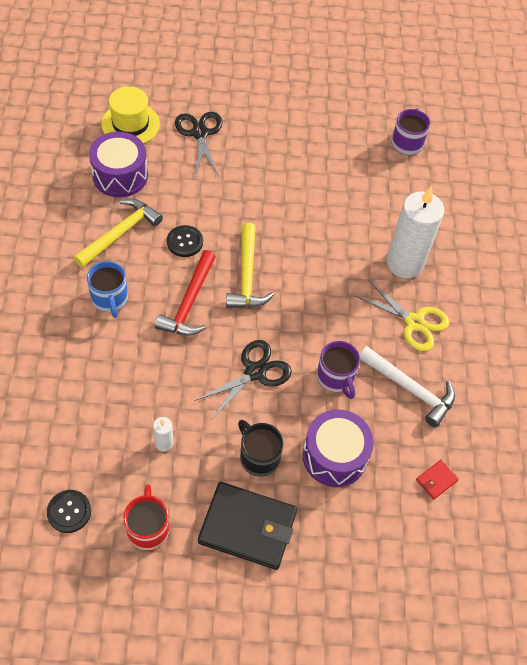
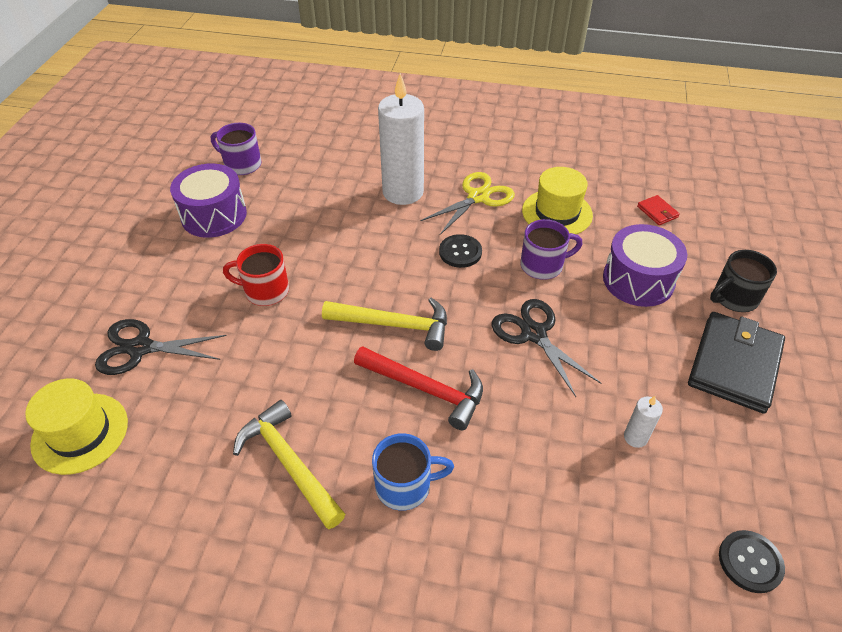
camera: 75 degrees left, 10 degrees down
purple drum [89,132,148,197] -> purple drum moved to [170,164,247,238]
red mug [124,484,169,551] -> red mug moved to [223,244,289,306]
black button [167,225,203,257] -> black button moved to [439,234,482,268]
black mug [238,420,284,477] -> black mug moved to [710,250,777,312]
white hammer [360,346,455,427] -> yellow hat [522,167,593,234]

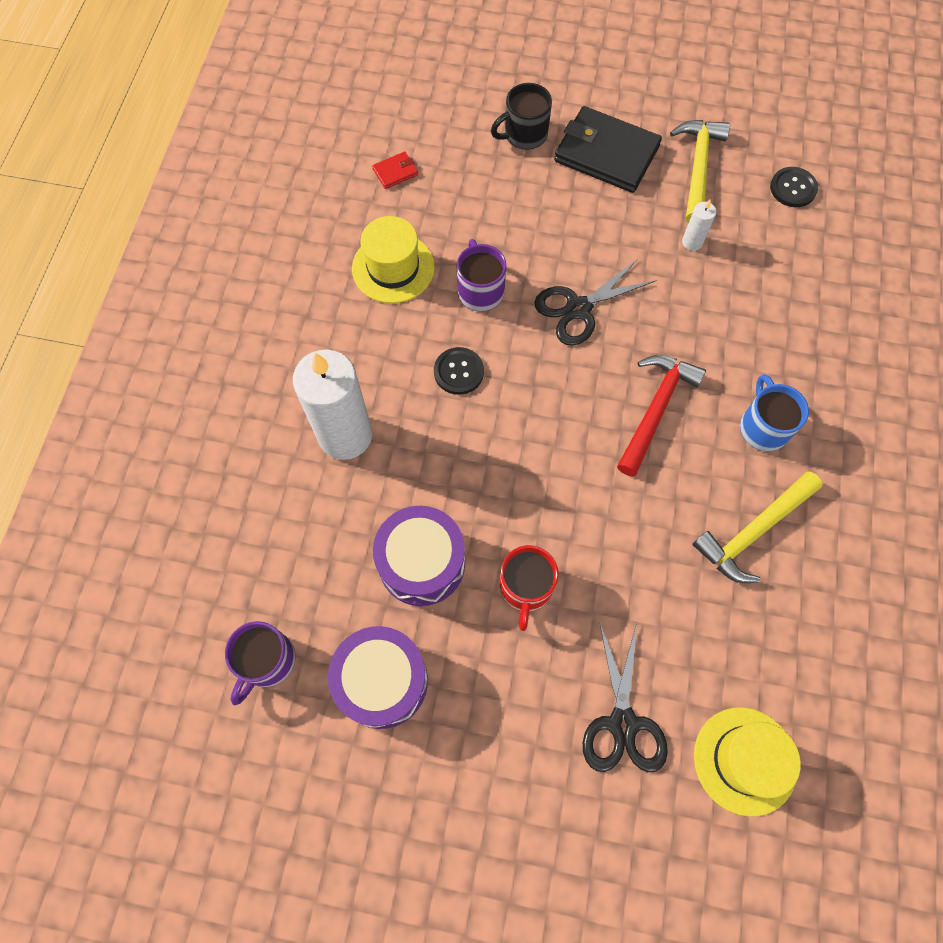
camera: 90 degrees left, 20 degrees up
yellow hammer [322,297,447,351] -> yellow hammer moved to [670,120,730,223]
yellow scissors [420,172,515,235] -> none
purple drum [603,224,687,307] -> purple drum moved to [373,506,465,606]
black mug [710,250,777,312] -> black mug turned 90 degrees clockwise [491,83,552,150]

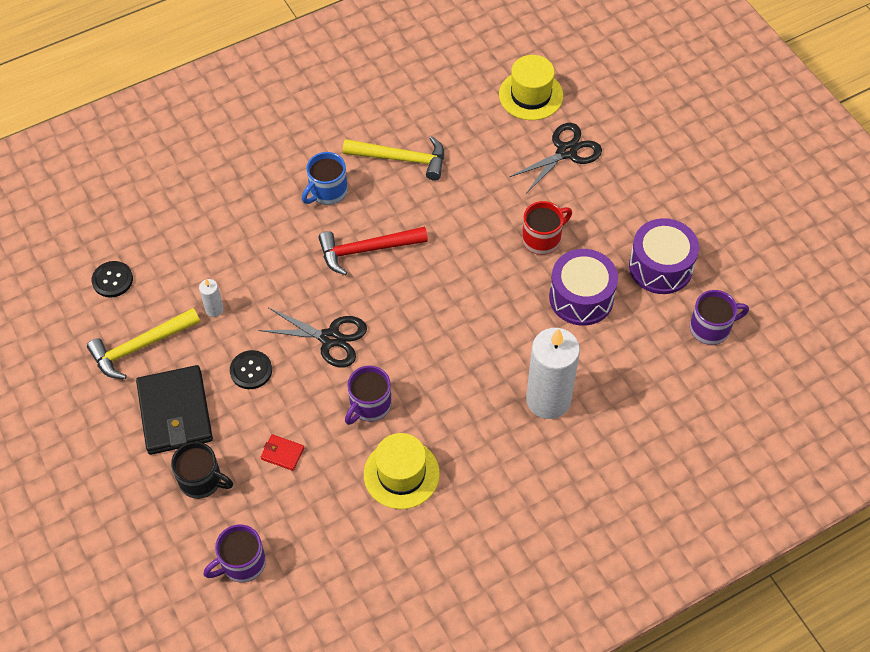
camera: 130 degrees left, 10 degrees down
red wallet [372,152,418,189] -> red wallet moved to [261,434,304,471]
black button [434,347,484,395] -> black button moved to [230,350,272,389]
none -> purple mug [203,525,266,582]

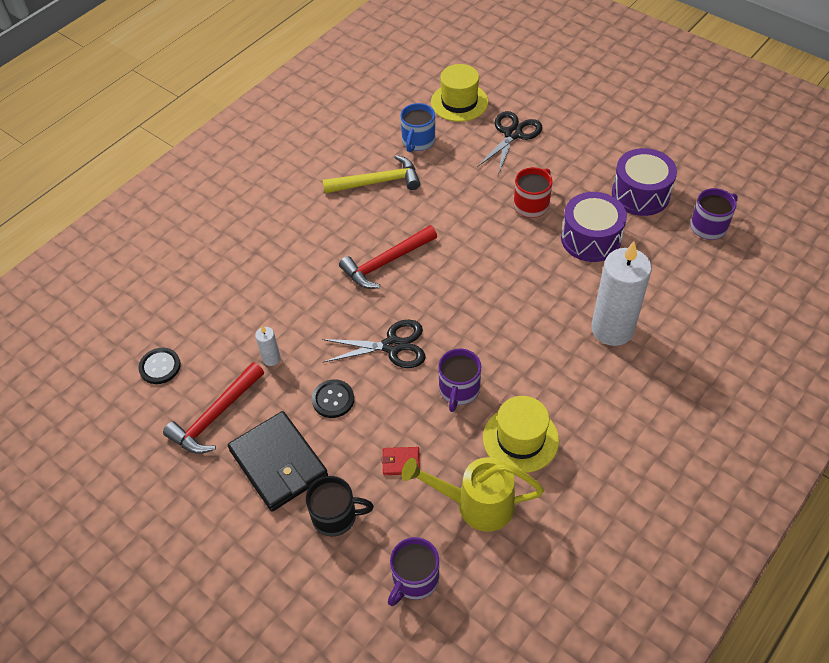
camera: 20 degrees left, 5 degrees down
yellow hammer [87,308,200,379] -> red hammer [163,362,264,454]
blue mug [302,152,348,205] -> blue mug moved to [401,103,435,152]
none -> yellow watering can [402,457,544,532]

